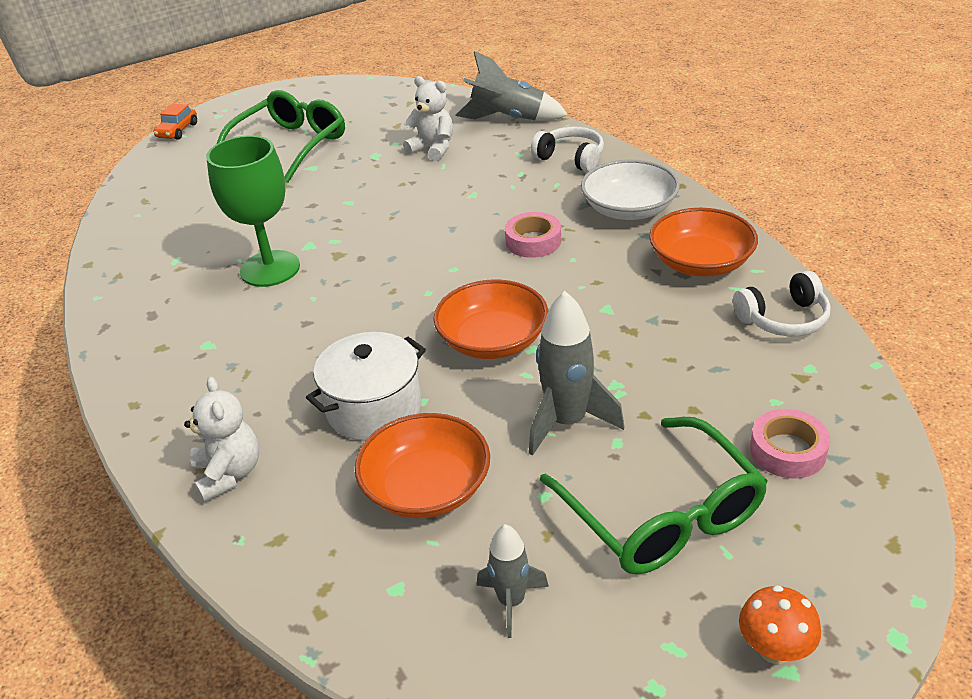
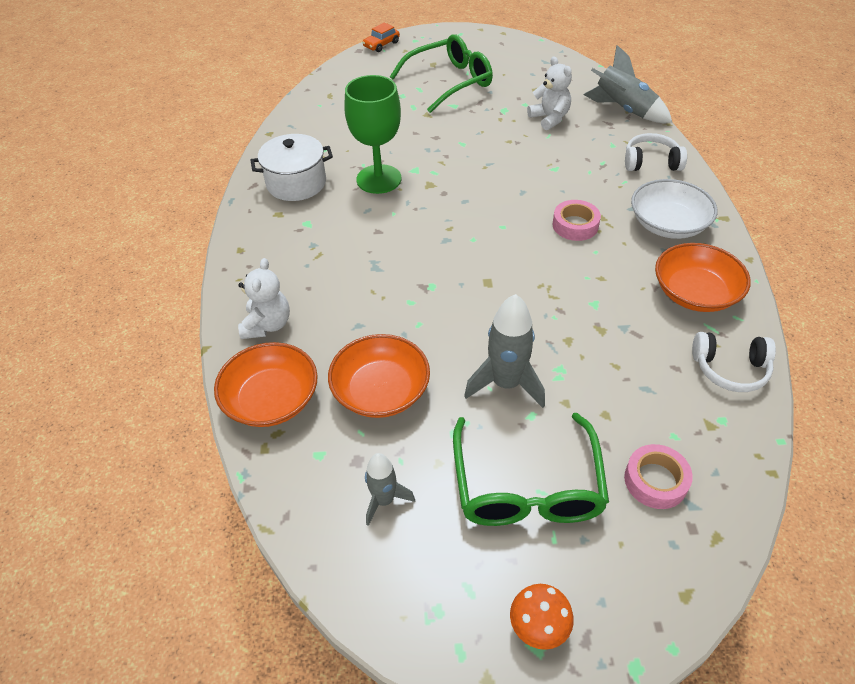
camera: 25 degrees right, 10 degrees up
white pot [306,332,426,441] -> white pot moved to [250,134,333,201]
orange bowl [433,279,548,359] -> orange bowl moved to [214,342,318,427]
white headphones [531,126,604,172] -> white headphones turned 60 degrees counterclockwise [625,133,687,171]

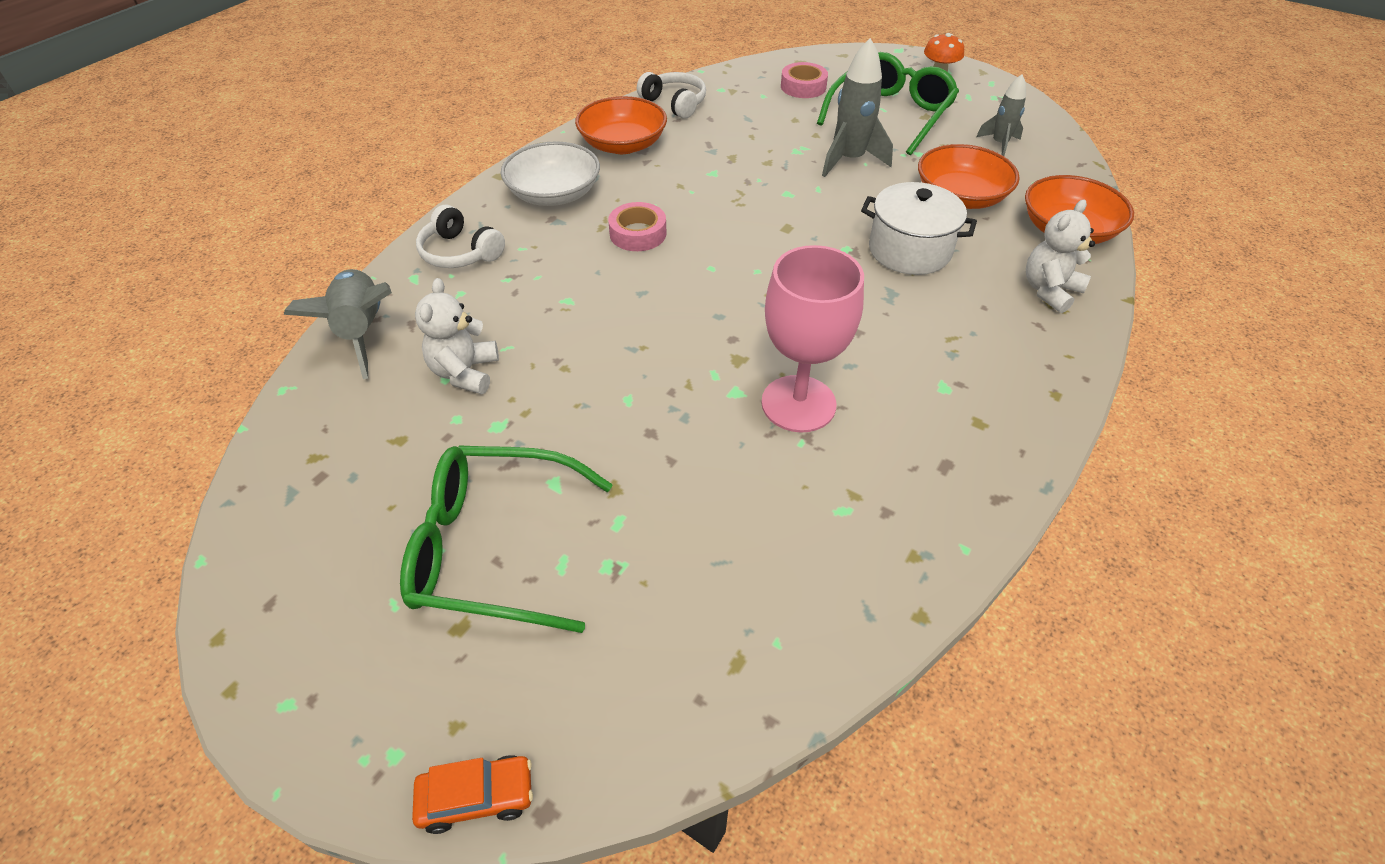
camera: 145 degrees left, 0 degrees up
white pot [250,134,333,201] -> white pot moved to [861,182,977,275]
green goblet [344,75,401,194] -> pink goblet [761,245,864,433]

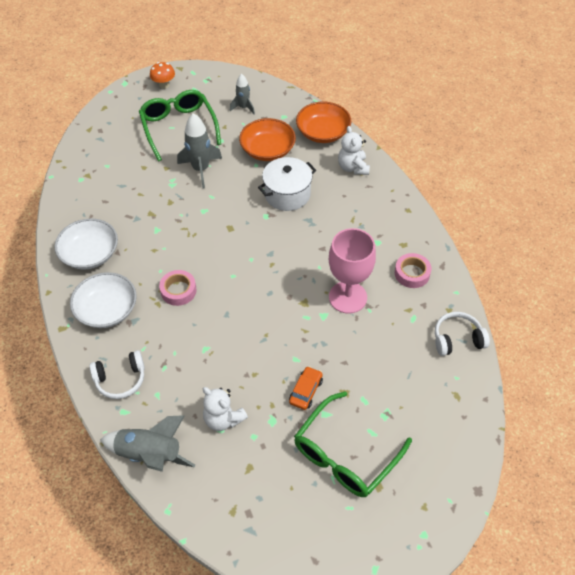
camera: 55 degrees left, 5 degrees up
orange car [412,755,533,834] -> orange car moved to [289,366,323,410]
orange bowl [575,96,667,154] -> white bowl [54,219,118,270]
white headphones [637,72,706,119] -> white headphones moved to [435,312,490,356]
pink tape [781,62,828,98] -> pink tape moved to [395,253,431,288]

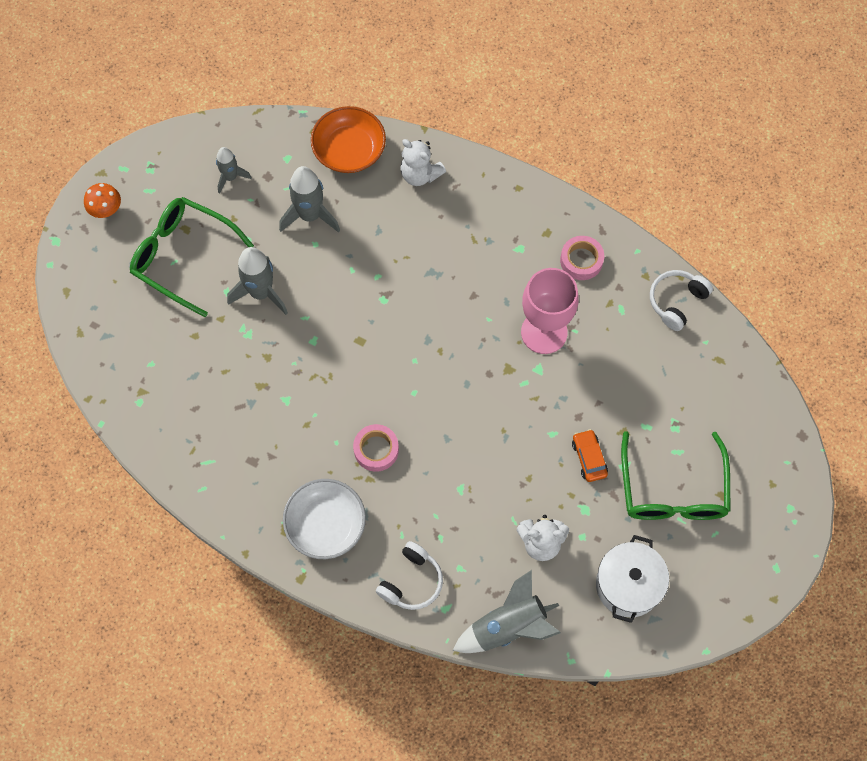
camera: 40 degrees left, 15 degrees up
white bowl [54,219,118,270] -> none
orange bowl [239,118,296,161] -> grey rocket [279,166,340,233]
white pot [258,157,316,211] -> white pot moved to [596,535,669,623]

